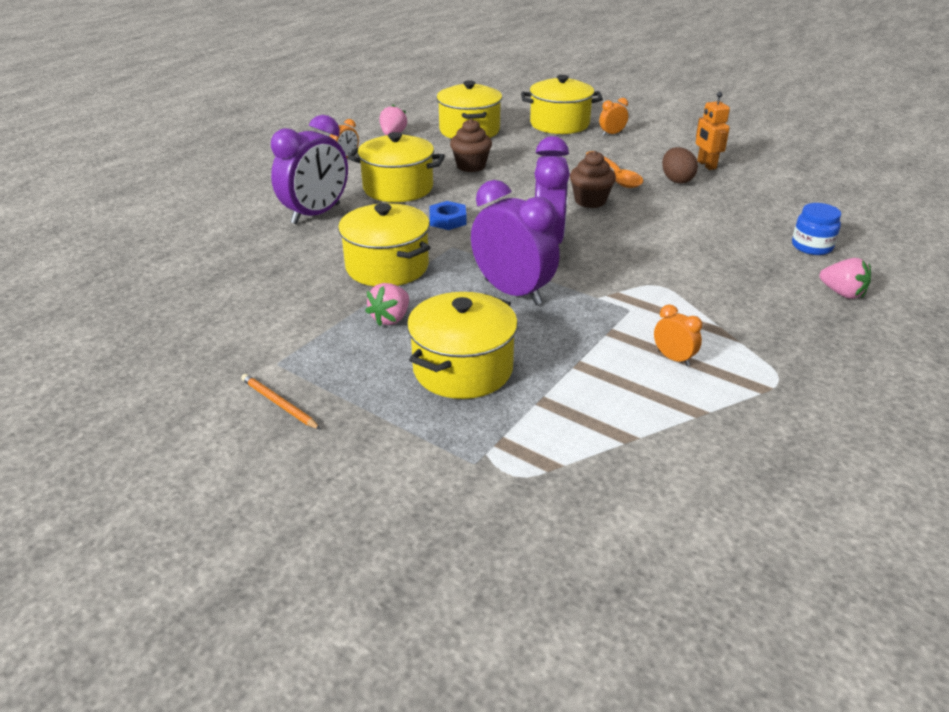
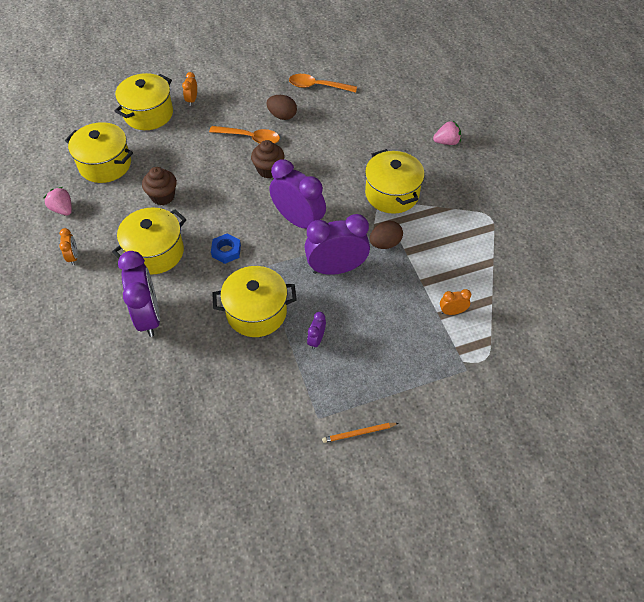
camera: 55 degrees left, 20 degrees up
pink strawberry [365,283,409,326] -> purple clock [307,312,326,350]
yellow pot [407,292,518,399] -> yellow pot moved to [365,149,425,214]
orange clock [654,304,702,366] -> orange clock moved to [440,289,471,315]
orange robot [696,92,730,170] -> none
blue jar [792,203,841,255] -> none
none -> orange spoon [289,74,357,93]
none -> brown egg [370,221,403,249]

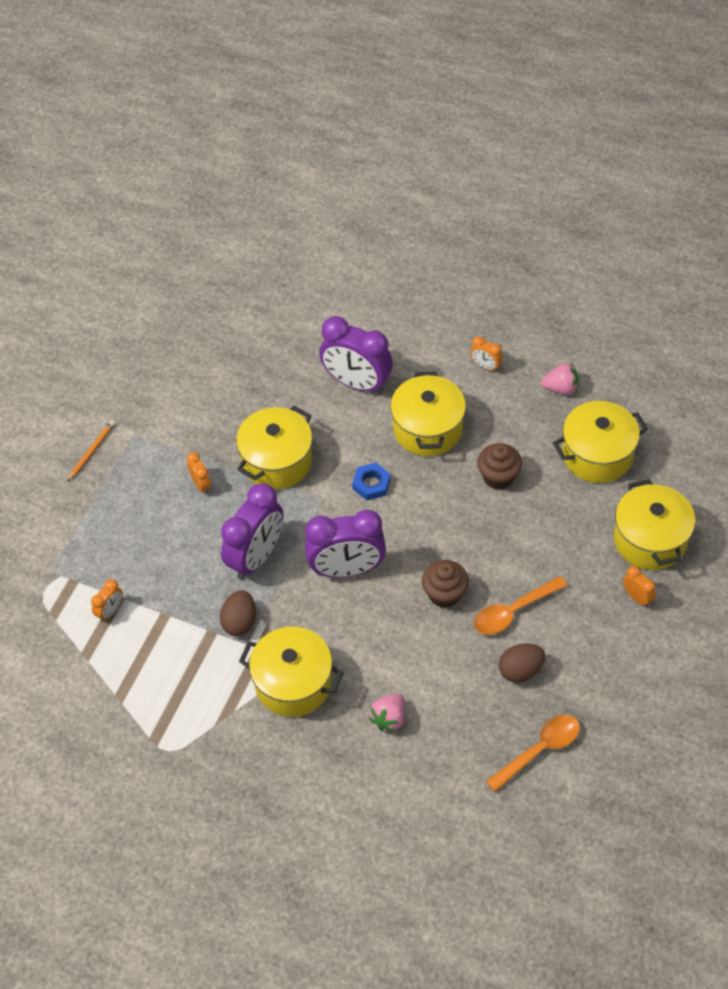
camera: 135 degrees right, 0 degrees up
purple clock [307,312,326,350] -> orange clock [187,452,211,494]
pink strawberry [433,121,461,145] -> pink strawberry moved to [369,694,405,732]

